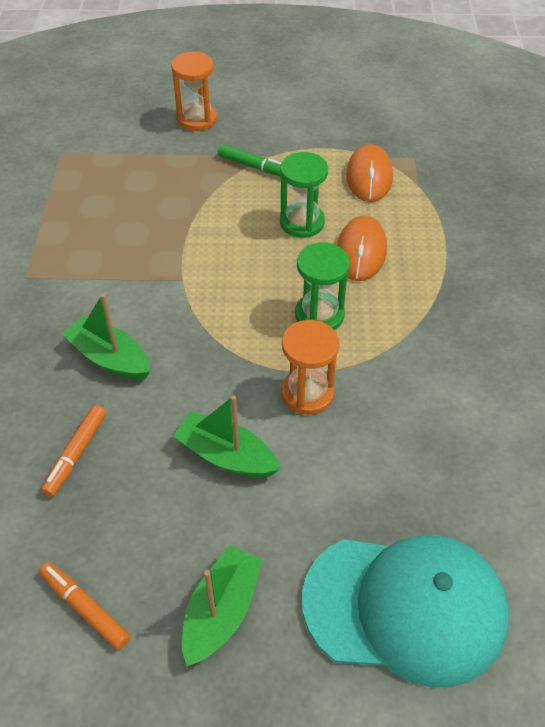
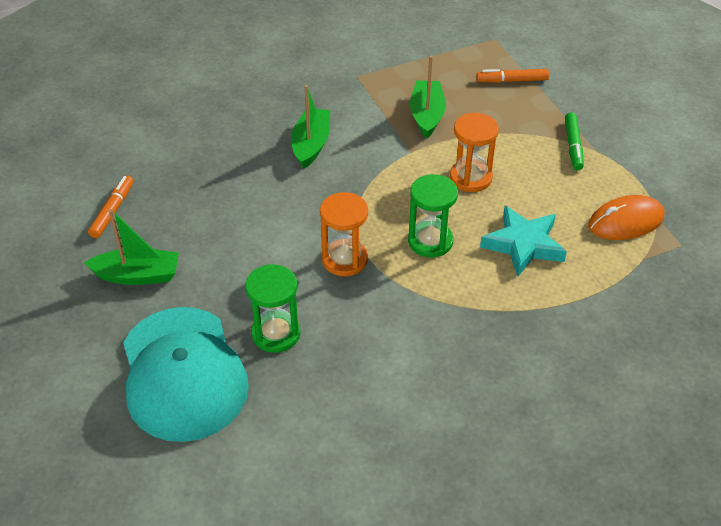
camera: 65 degrees right, 5 degrees down
orange marker [41,405,106,497] -> orange marker moved to [476,69,549,83]
orange hourglass [171,52,217,131] -> orange hourglass moved to [450,113,499,192]
green boat [173,395,280,478] -> green boat moved to [410,56,446,138]
green hourglass [280,152,328,238] -> green hourglass moved to [245,264,301,353]
orange mouse [337,216,387,281] -> turquoise star [480,206,567,276]

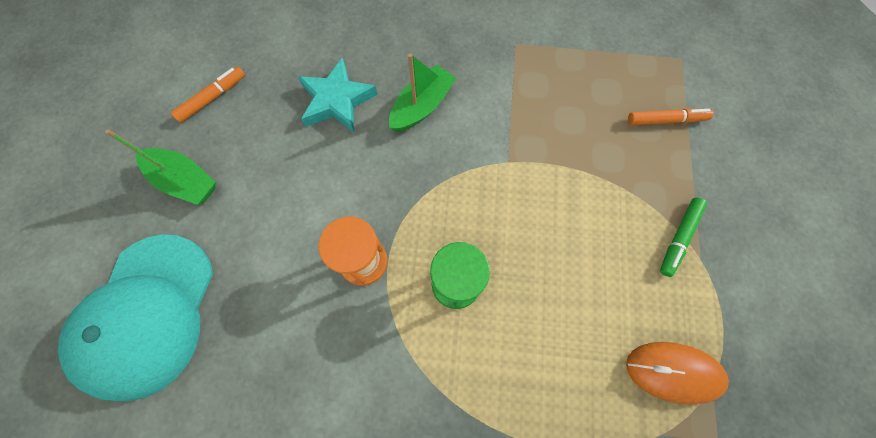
camera: 30 degrees right, 25 degrees up
green hourglass [245,264,301,353] -> none
green boat [410,56,446,138] -> none
orange hourglass [450,113,499,192] -> none
orange marker [476,69,549,83] -> orange marker turned 150 degrees clockwise [628,108,714,125]
turquoise star [480,206,567,276] -> turquoise star moved to [298,58,378,132]

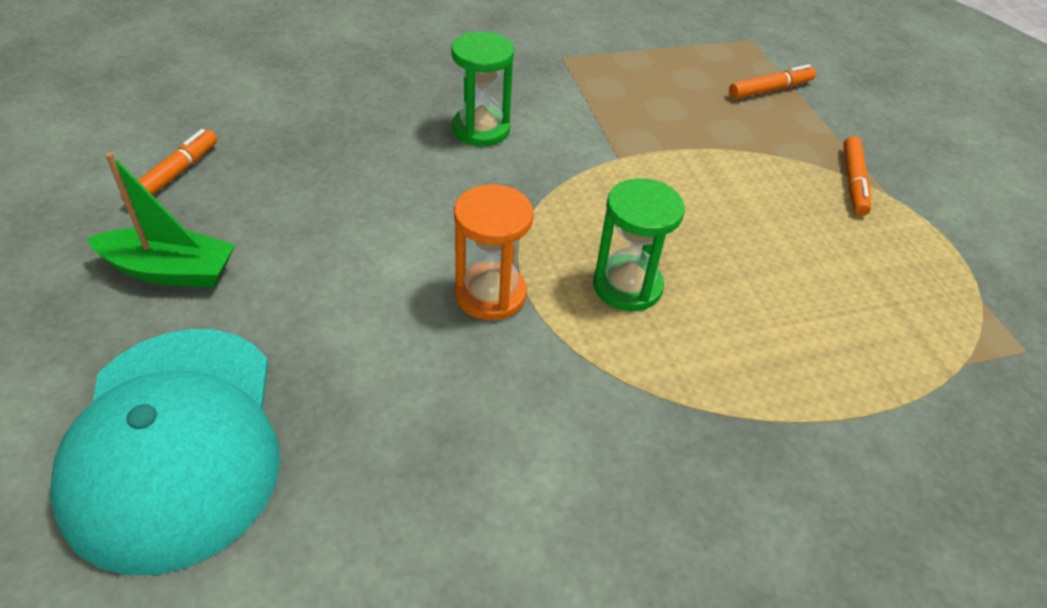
camera: 25 degrees left, 25 degrees down
turquoise star [298,58,378,132] -> none
green boat [389,53,456,132] -> green hourglass [451,32,514,146]
orange mouse [626,342,729,404] -> none
green marker [660,198,707,277] -> orange marker [843,136,871,216]

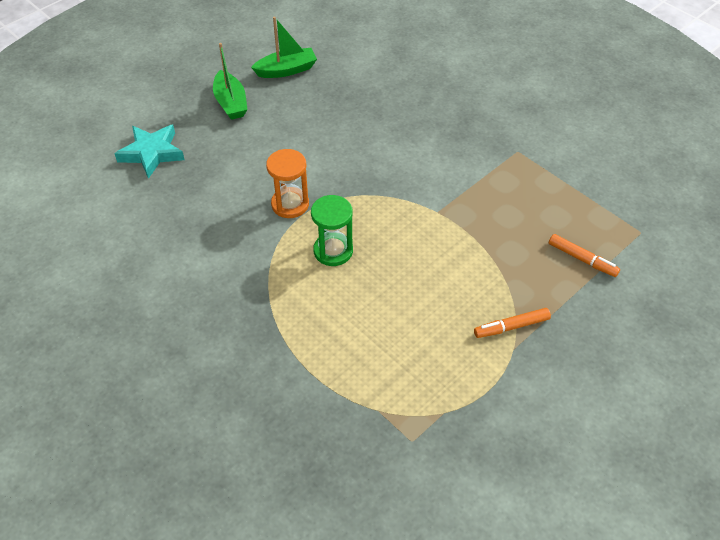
camera: 65 degrees right, 5 degrees up
turquoise cap [50,329,281,575] -> turquoise star [114,125,185,179]
orange marker [121,129,217,203] -> green boat [251,17,317,78]
green hourglass [451,32,514,146] -> none

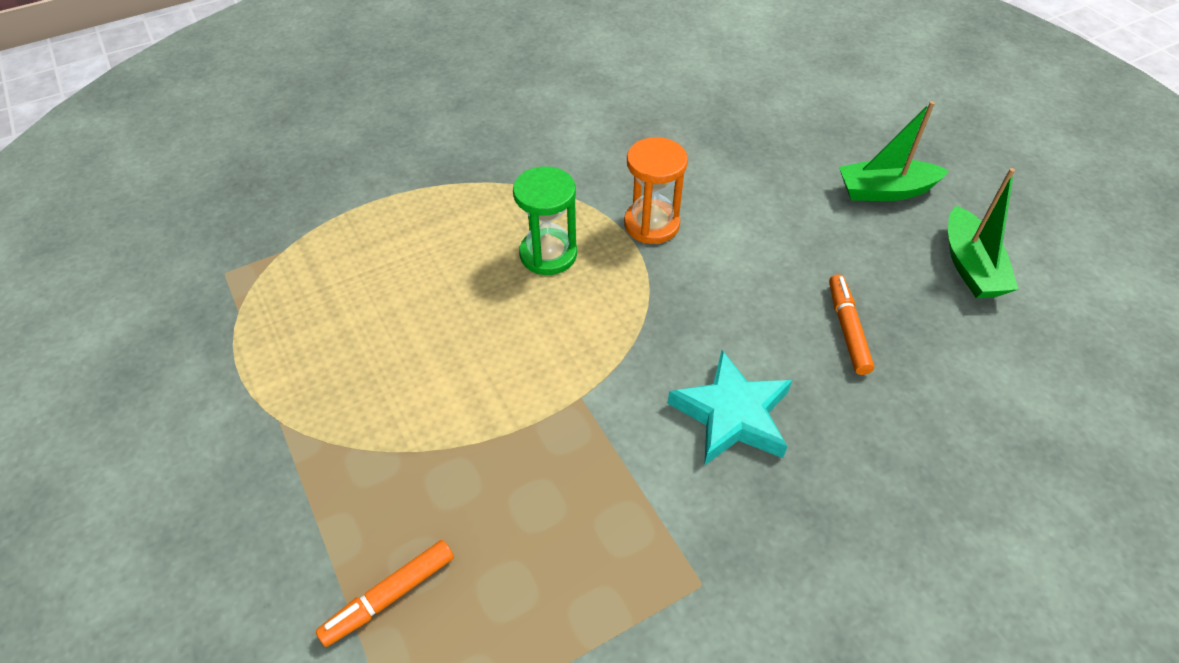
camera: 105 degrees right, 0 degrees up
turquoise star [114,125,185,179] -> turquoise star moved to [667,350,792,466]
orange marker [474,308,551,338] -> orange marker moved to [829,274,874,375]

